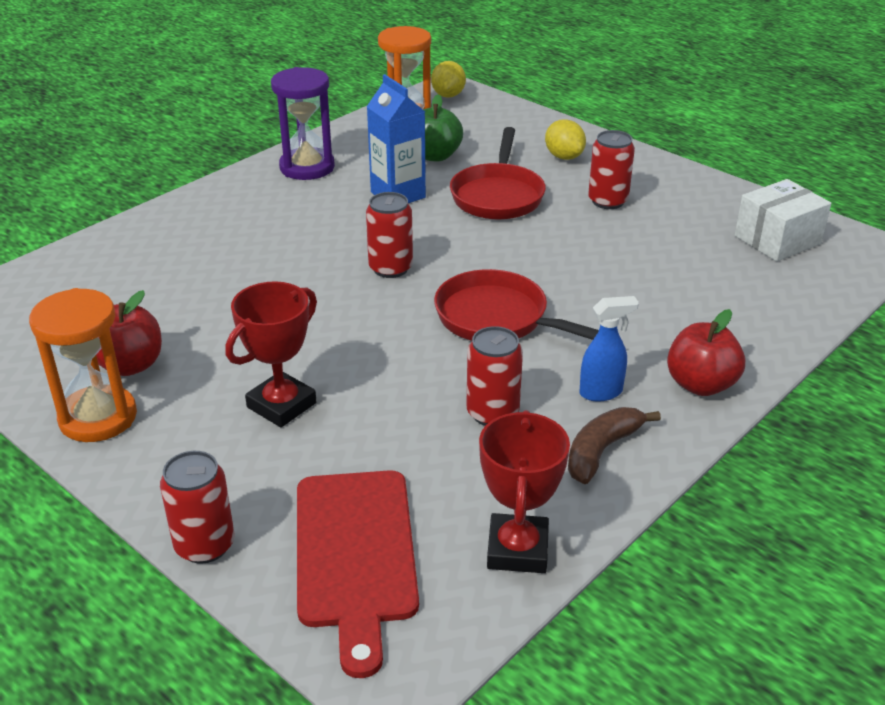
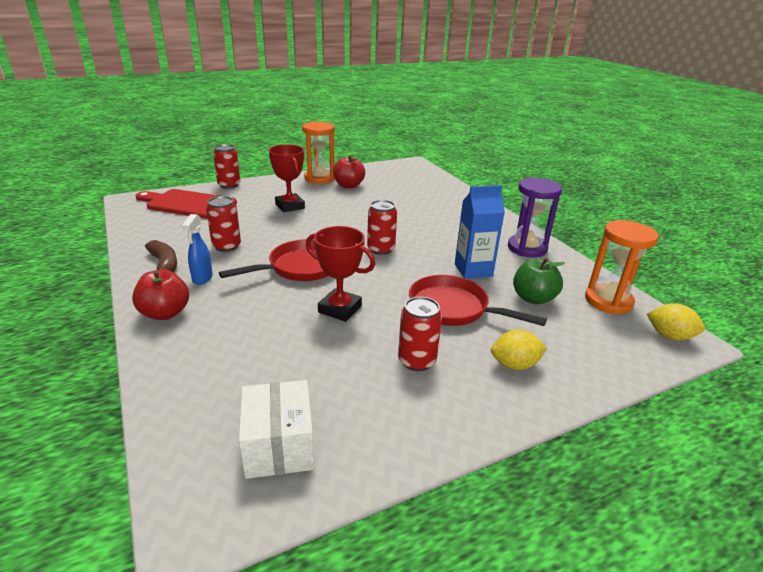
camera: 110 degrees right, 5 degrees down
red trophy [479,410,570,573] -> red trophy moved to [306,226,375,322]

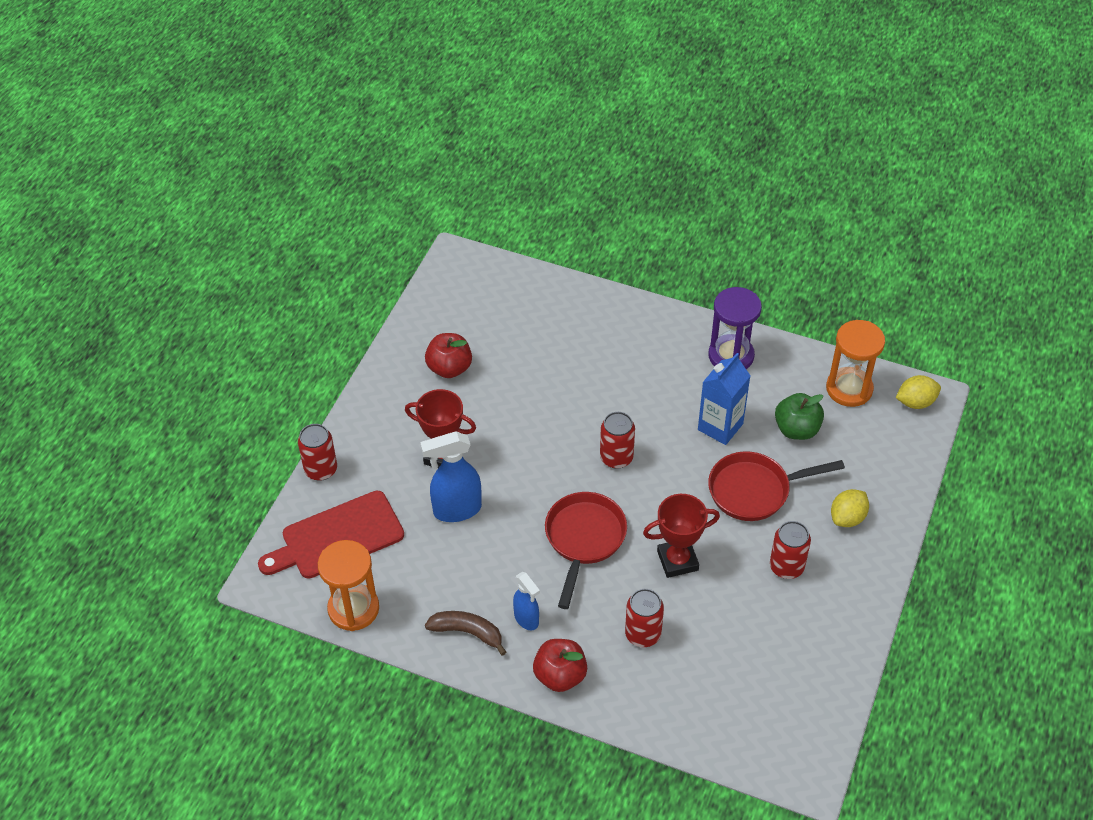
camera: 40 degrees left, 20 degrees up
red can [206,196,241,252] -> red can moved to [625,589,664,647]
white box [239,380,314,479] -> none
orange hourglass [302,121,335,184] -> orange hourglass moved to [318,540,379,631]
none -> blue spray bottle [420,431,482,522]

